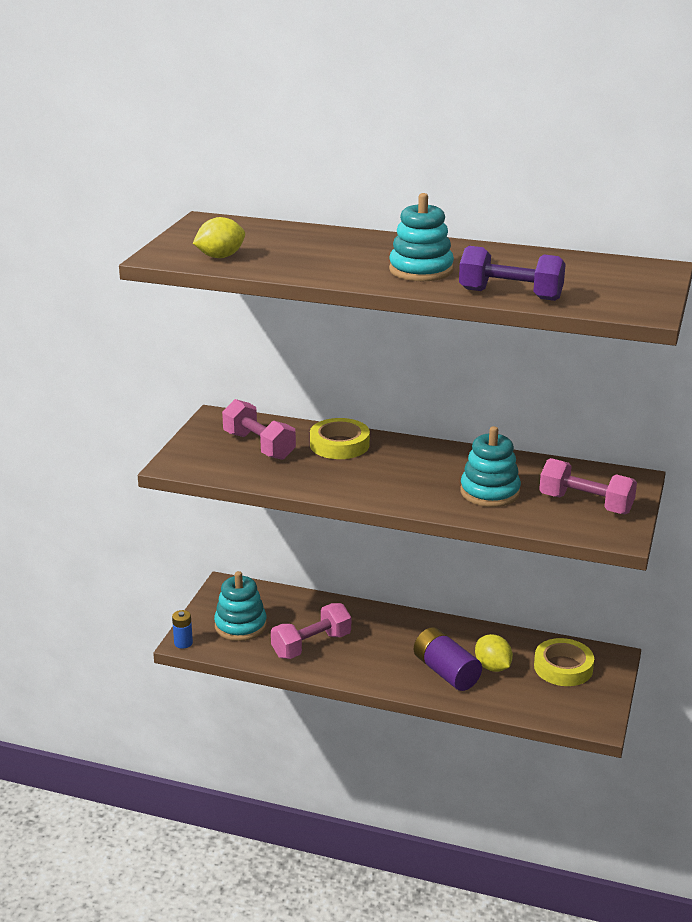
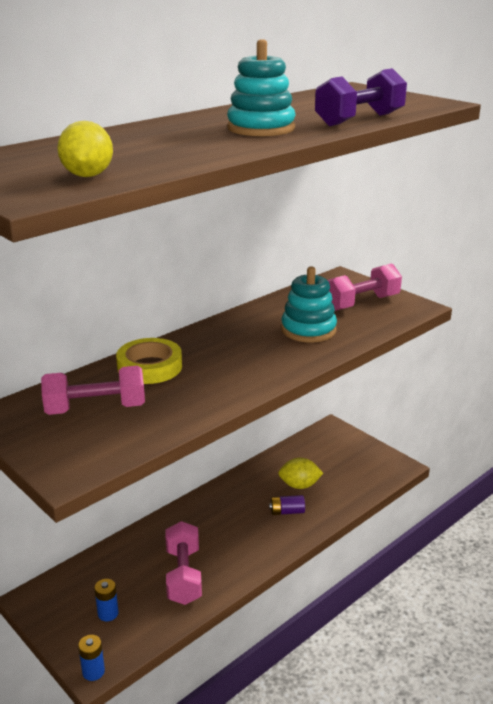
camera: 60 degrees left, 0 degrees up
turquoise stacking toy [214,571,267,641] -> blue battery [94,579,119,621]
purple battery [414,627,482,691] -> purple battery [269,495,305,515], size x0.54
yellow tape [534,638,594,686] -> none

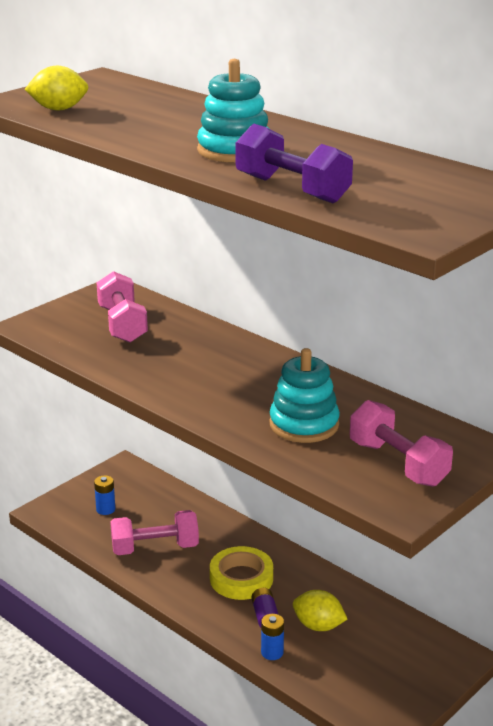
camera: 85 degrees right, 0 degrees up
blue battery [78,635,105,681] -> blue battery moved to [261,614,284,660]
yellow tape [116,338,182,384] -> yellow tape moved to [210,546,273,600]
yellow lemon [278,458,323,489] -> yellow lemon turned 60 degrees counterclockwise [293,590,347,631]

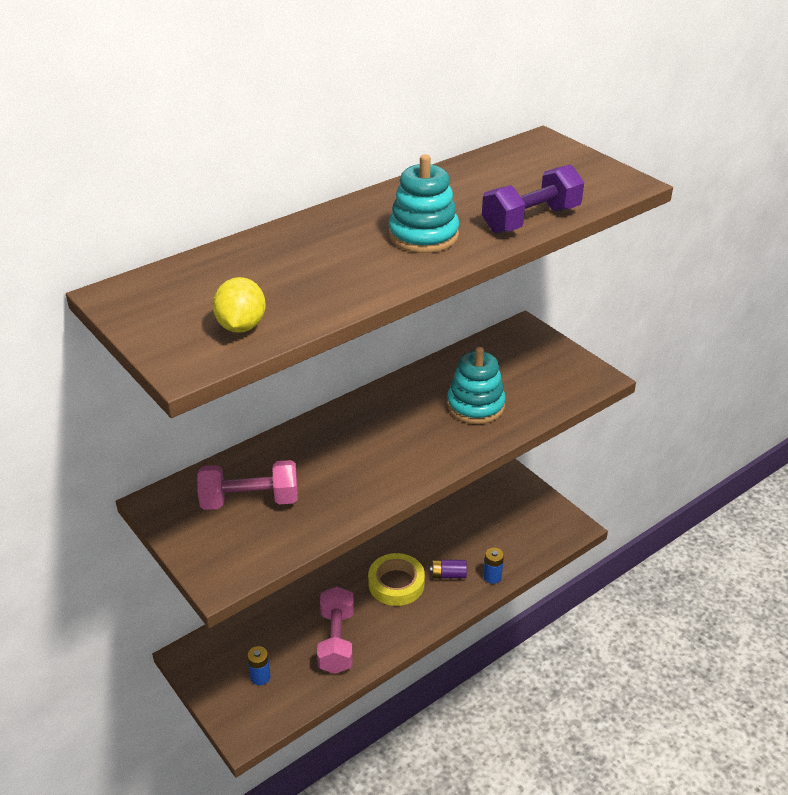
camera: 80 degrees left, 10 degrees up
yellow lemon [293,590,347,631] -> none
pink dumbbell [350,400,453,487] -> none

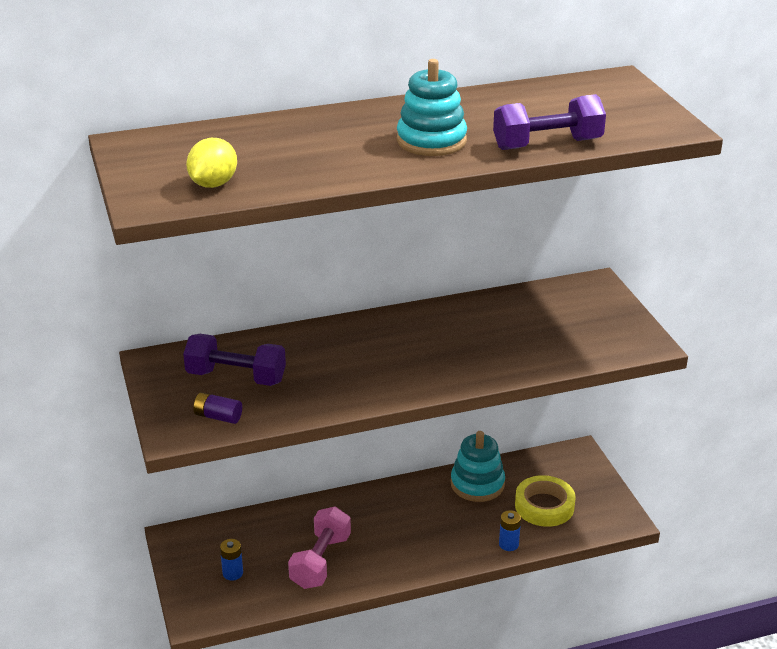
camera: 20 degrees right, 5 degrees down
pink dumbbell [197,460,298,510] -> purple dumbbell [183,334,286,386]
yellow tape [368,553,425,606] -> yellow tape moved to [515,475,575,527]
purple battery [430,560,467,578] -> purple battery moved to [193,392,242,424]
turquoise stacking toy [447,347,506,424] -> turquoise stacking toy moved to [451,431,505,502]

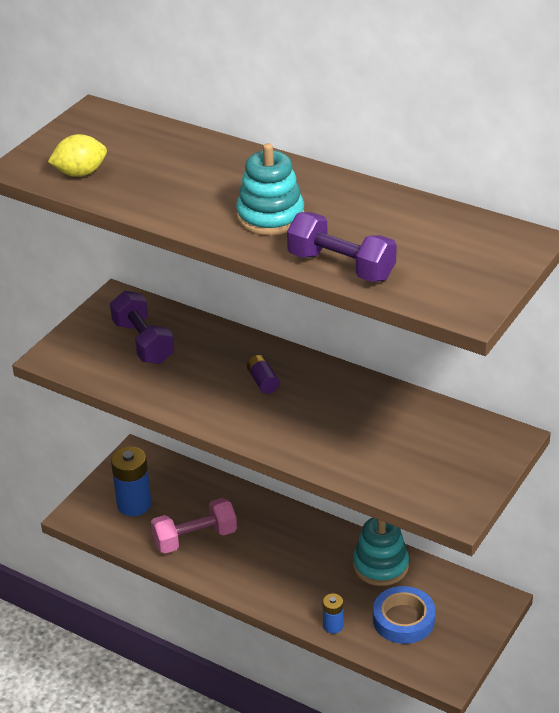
camera: 50 degrees right, 5 degrees up
purple battery [193,392,242,424] -> purple battery moved to [247,355,280,394]
blue battery [220,539,243,581] -> blue battery [111,446,151,516], size x1.86
yellow tape [515,475,575,527] -> blue tape [373,586,435,644]

